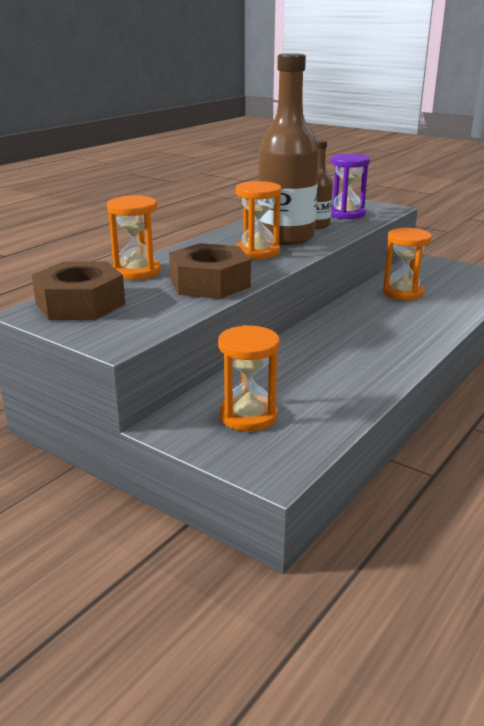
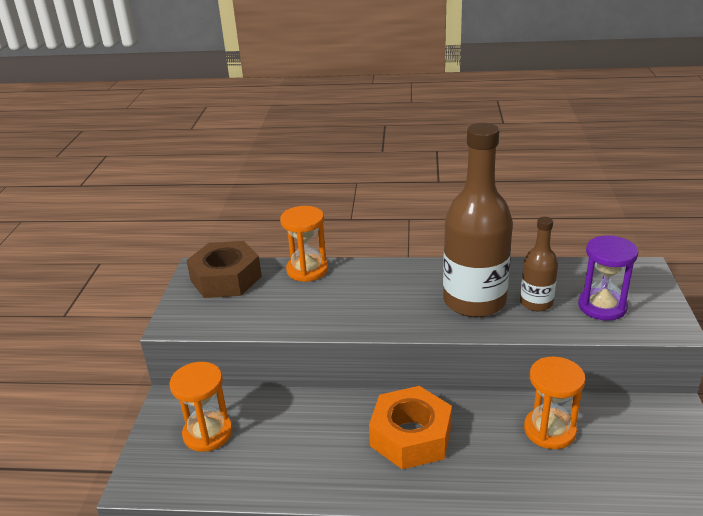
camera: 60 degrees right, 5 degrees up
brown nut [169,243,251,299] -> none
orange hourglass [236,181,282,259] -> none
none -> orange nut [369,386,452,469]

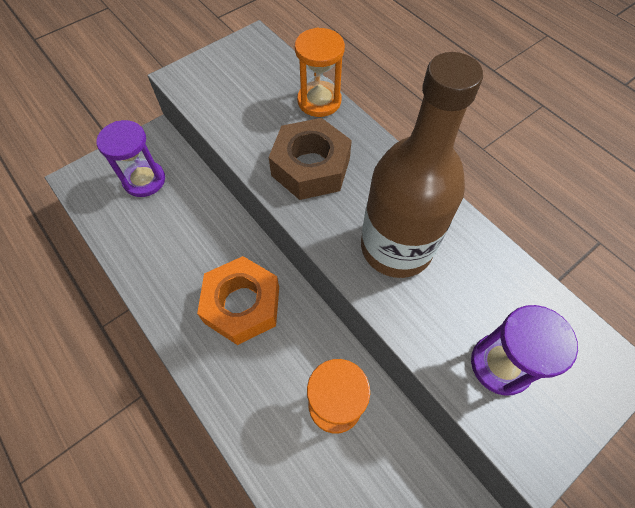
camera: 45 degrees right, 30 degrees up
orange hourglass [169,362,233,452] -> purple hourglass [96,120,165,197]
brown nut [186,241,262,298] -> brown nut moved to [269,118,352,200]
brown bottle [520,217,558,311] -> none

